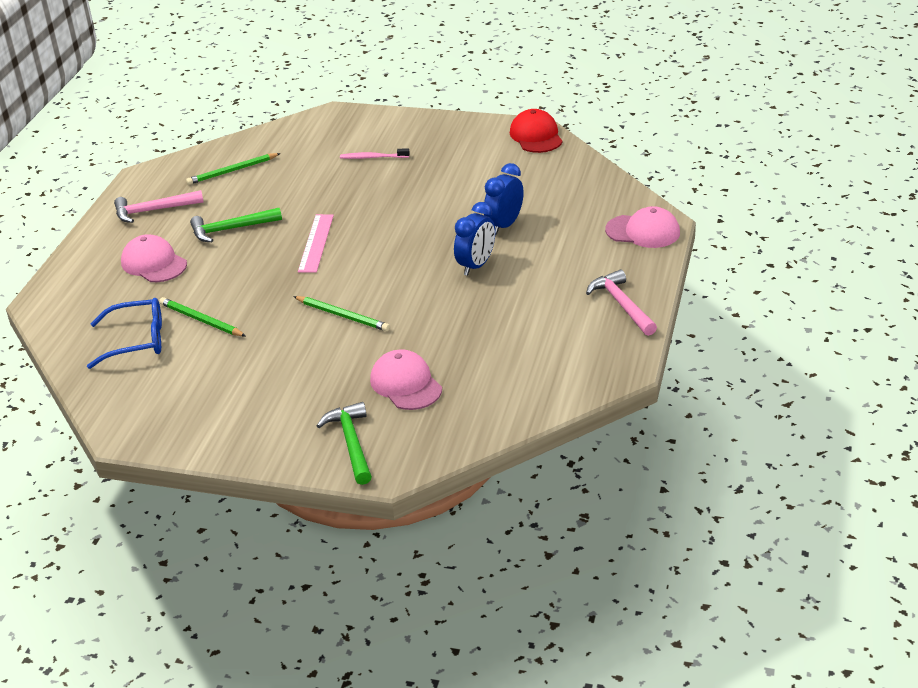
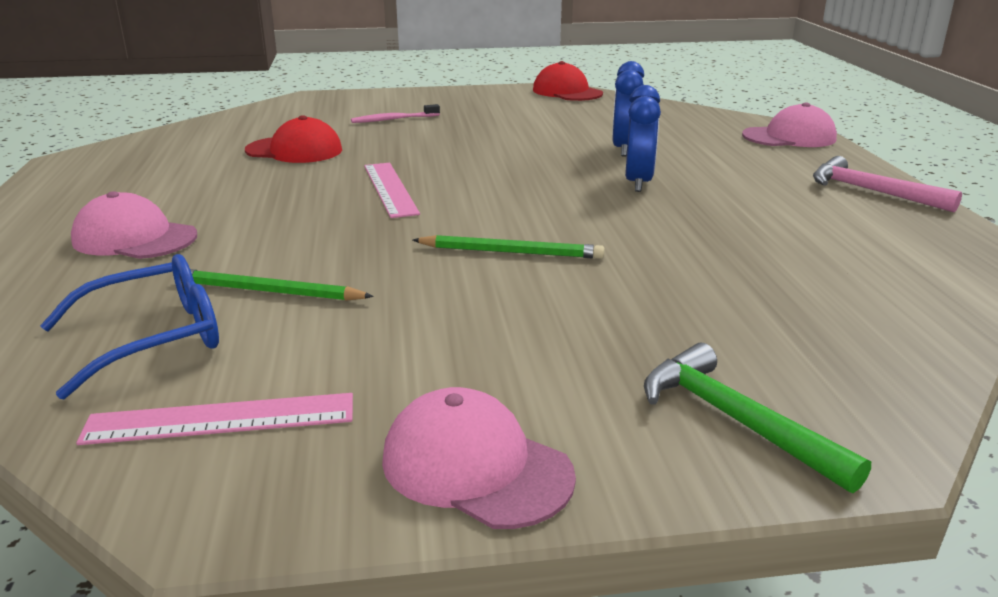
camera: 25 degrees left, 10 degrees down
pink hammer [114,190,204,223] -> none
green pencil [186,153,281,185] -> none
green hammer [190,208,282,242] -> none
pink cap [370,350,442,410] -> pink cap moved to [382,387,576,529]
none -> pink ruler [76,393,353,445]
none -> red cap [245,115,342,163]

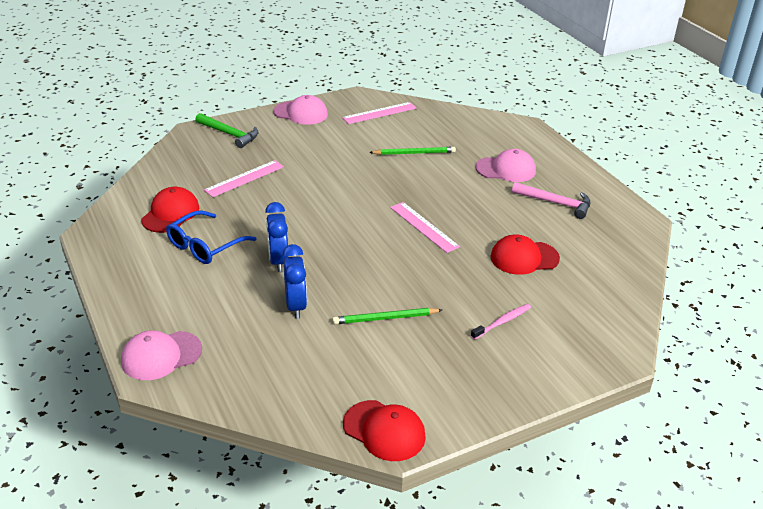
camera: 160 degrees right, 10 degrees up
blue glasses [40,254,219,399] -> blue glasses moved to [166,210,256,264]
green pencil [413,235,605,259] -> green pencil moved to [332,308,442,324]
pink hammer [813,156,962,212] -> pink hammer moved to [512,182,590,219]
none -> red cap [141,187,199,233]
none -> pink ruler [204,160,284,197]

